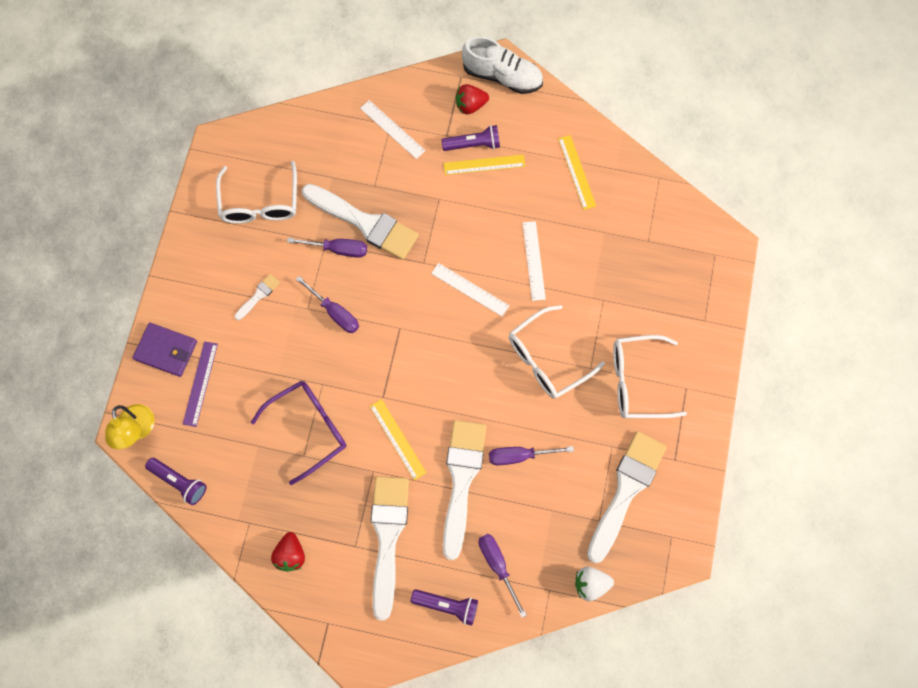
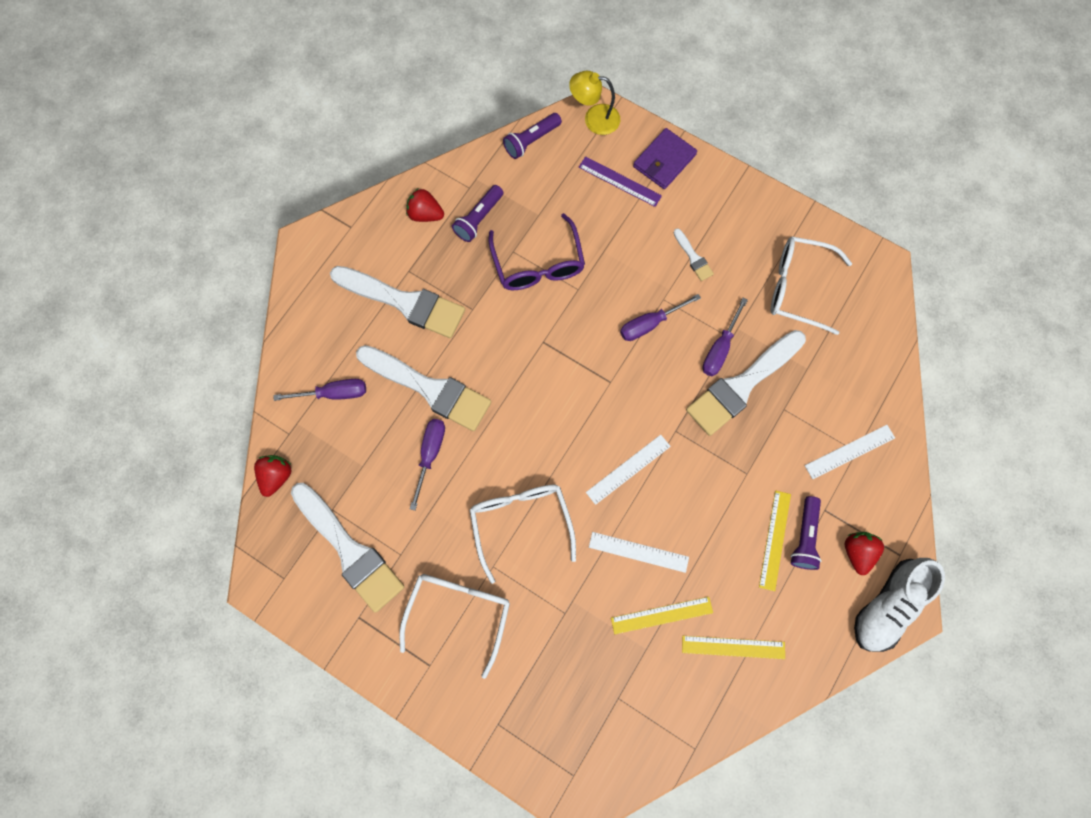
camera: 110 degrees right, 0 degrees up
yellow ruler [370,399,426,480] -> yellow ruler moved to [611,597,713,634]
purple flashlight [411,589,478,626] -> purple flashlight moved to [452,185,504,242]
white strawberry [575,566,614,601] -> red strawberry [254,455,292,497]

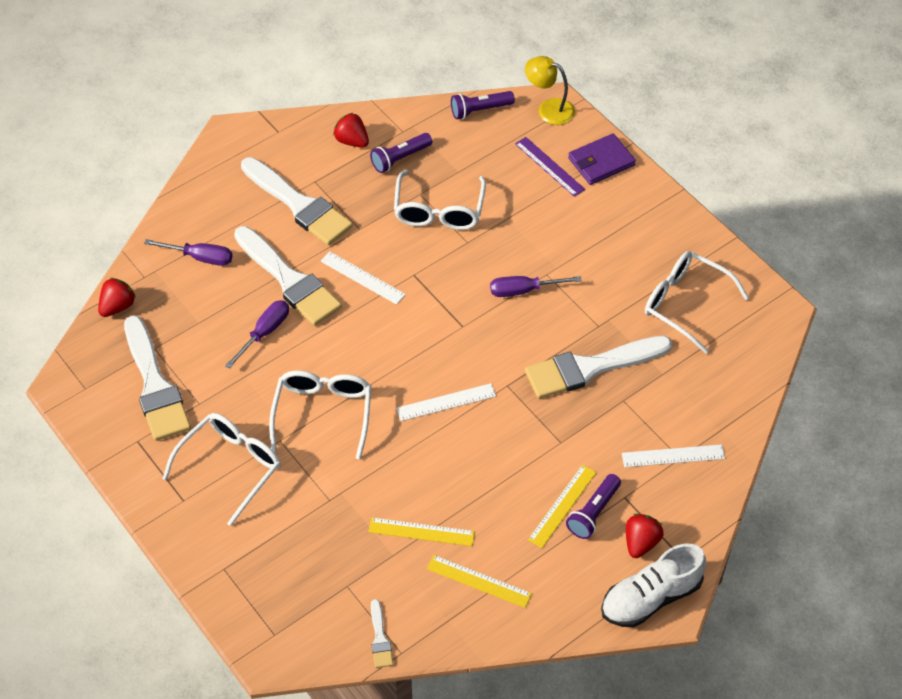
camera: 20 degrees right, 20 degrees down
purple glasses [488,213,585,290] -> white glasses [394,170,486,230]
white ruler [589,532,689,573] -> white ruler moved to [321,251,406,305]
white brush [674,228,714,281] -> white brush moved to [371,599,393,668]
purple screwdriver [702,298,748,376] -> none

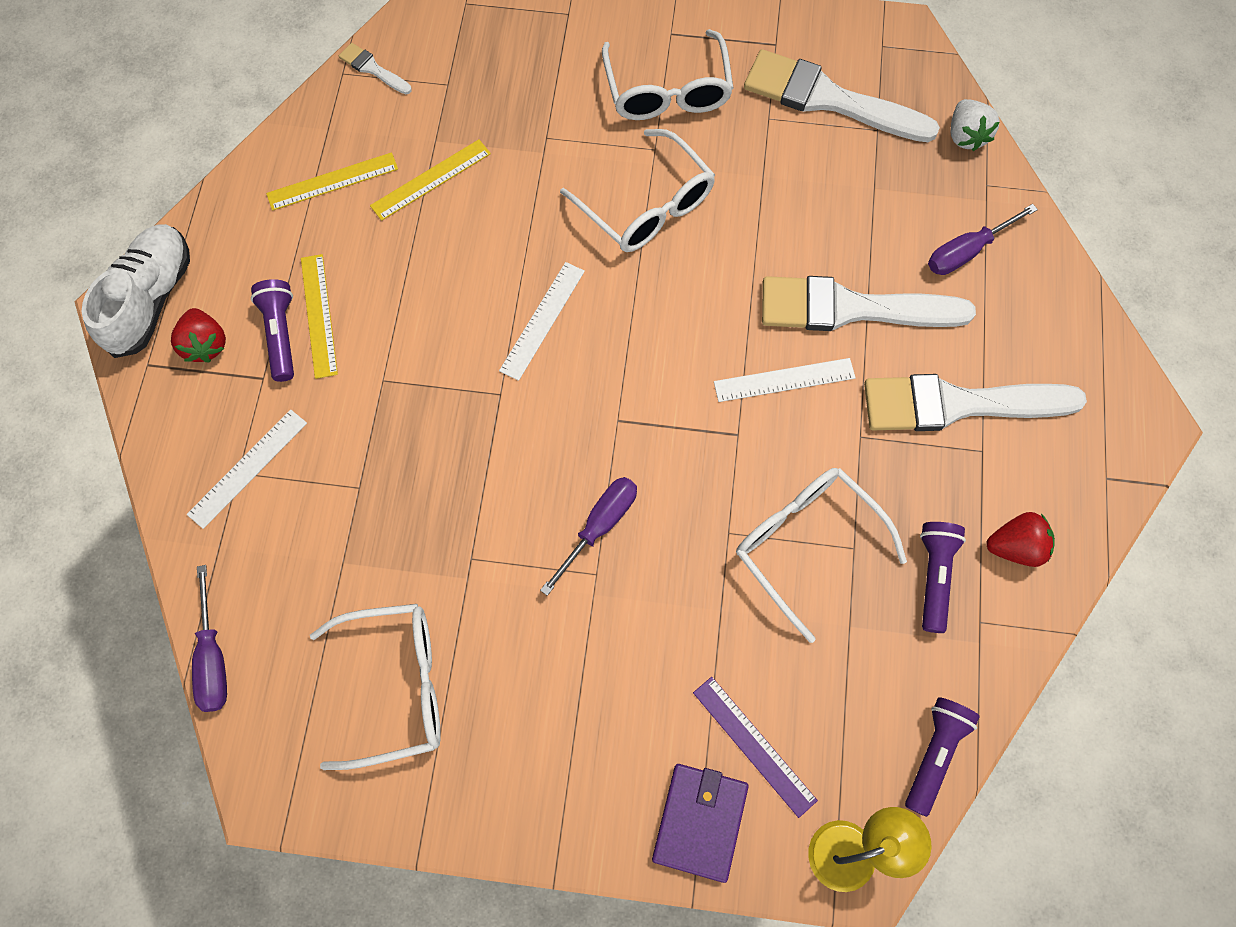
camera: 135 degrees right, 15 degrees up
red strawberry [98,278,136,317] -> white strawberry [951,99,999,151]
purple screwdriver [225,300,289,369] -> purple screwdriver moved to [192,565,227,712]
purple ruler [515,137,585,197] -> purple ruler turned 45 degrees clockwise [693,677,818,818]
white brush [525,336,672,399] -> none

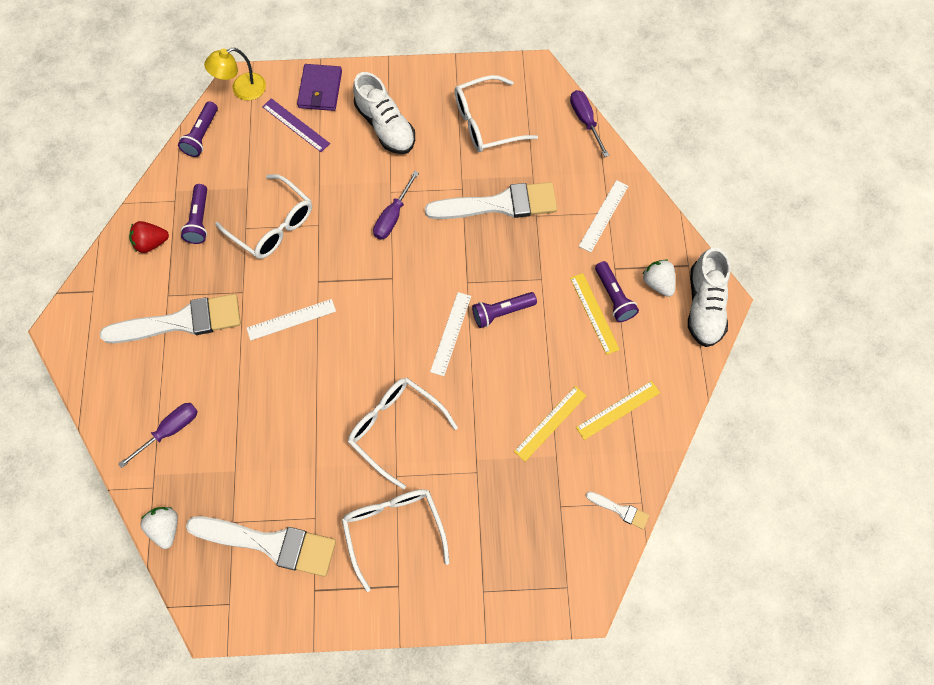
camera: 170 degrees right, 0 degrees up
red strawberry [171,308,226,362] -> white strawberry [642,259,675,297]
white brush [762,276,976,331] -> white brush moved to [425,182,557,219]
none -> white shoe [353,72,415,154]
none -> purple flashlight [472,292,537,328]

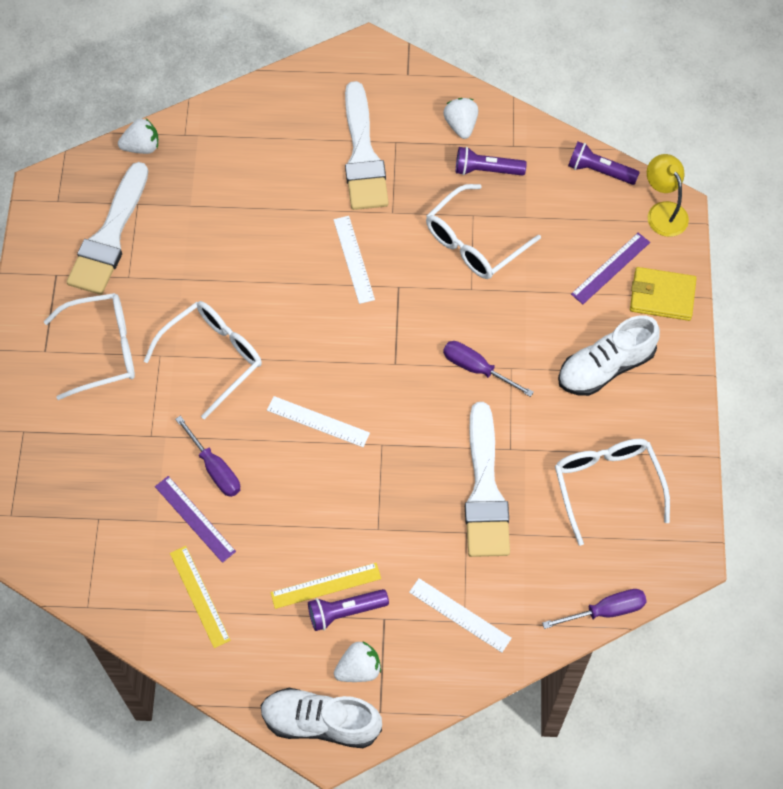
camera: 95 degrees right, 5 degrees down
purple screwdriver [118,403,198,468] -> purple screwdriver moved to [175,416,240,497]
red strawberry [129,221,169,253] -> white strawberry [443,98,478,139]
purple wallet [297,64,342,111] -> yellow wallet [630,267,697,321]
purple flashlight [472,292,537,328] -> none
yellow ruler [514,386,587,462] -> purple ruler [155,476,236,563]
white brush [586,491,649,529] -> none

